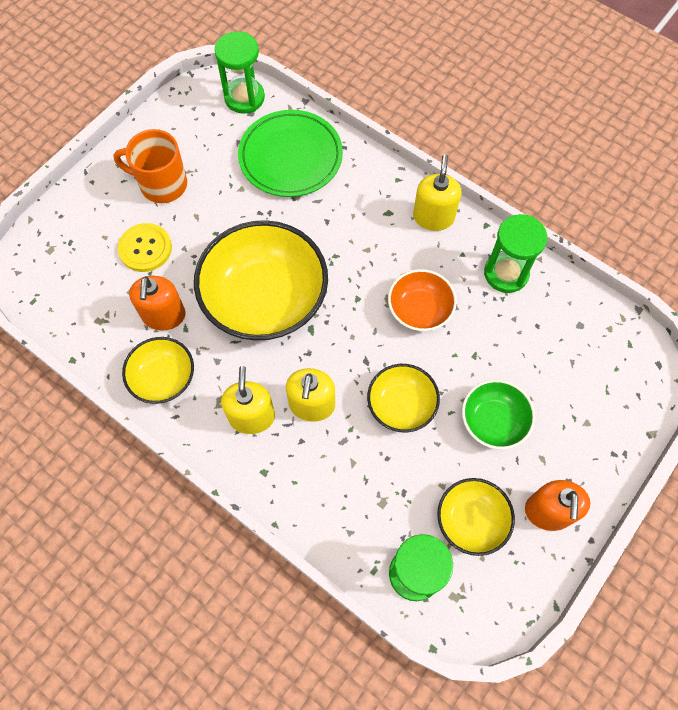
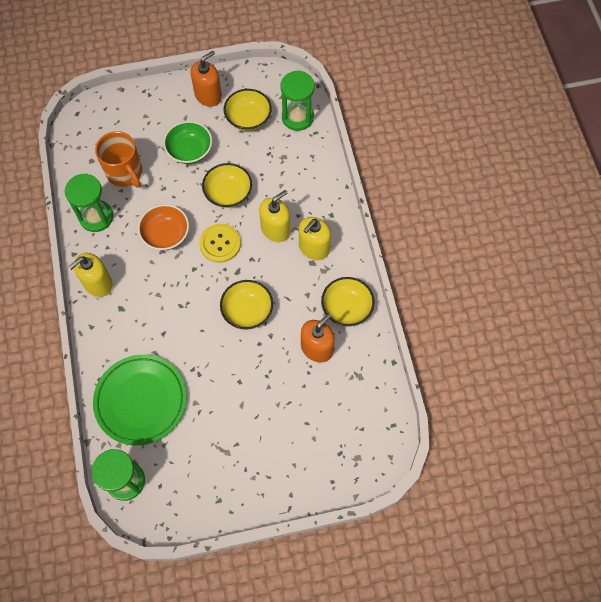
camera: 140 degrees left, 0 degrees up
orange mug [113,129,187,203] -> orange mug moved to [95,131,142,188]
yellow button [118,223,172,272] -> yellow button moved to [199,224,241,263]
yellow bowl [194,220,328,341] -> yellow bowl [220,280,273,329], size x0.52

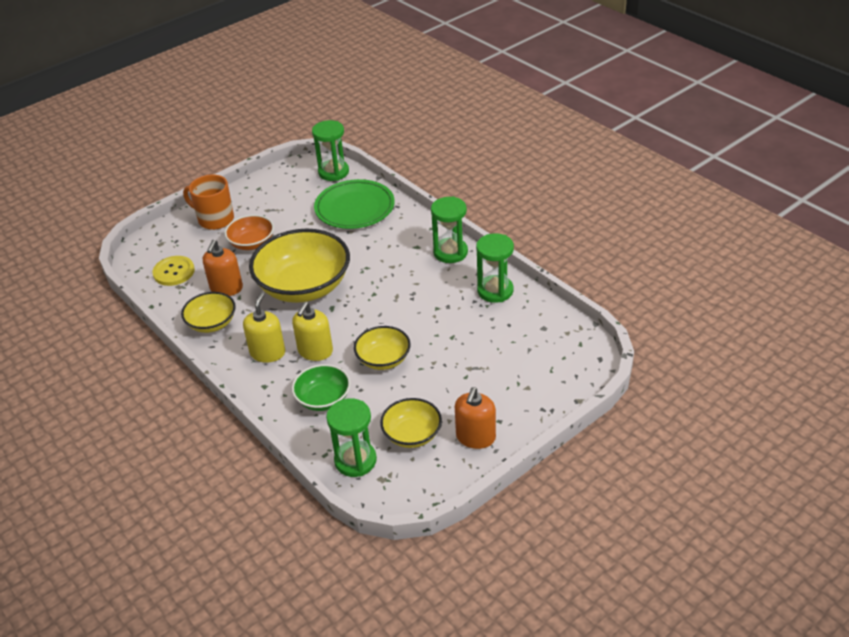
camera: 155 degrees right, 25 degrees down
yellow soap dispenser [68,253,113,297] -> green hourglass [431,196,468,263]
orange mug [95,131,142,188] -> orange mug moved to [183,174,234,230]
orange bowl [138,204,189,250] -> orange bowl moved to [225,215,274,250]
green bowl [163,121,212,164] -> green bowl moved to [292,364,351,411]
yellow button [199,224,241,263] -> yellow button moved to [152,256,195,286]
yellow bowl [220,280,273,329] -> yellow bowl [249,229,350,303], size x1.91

